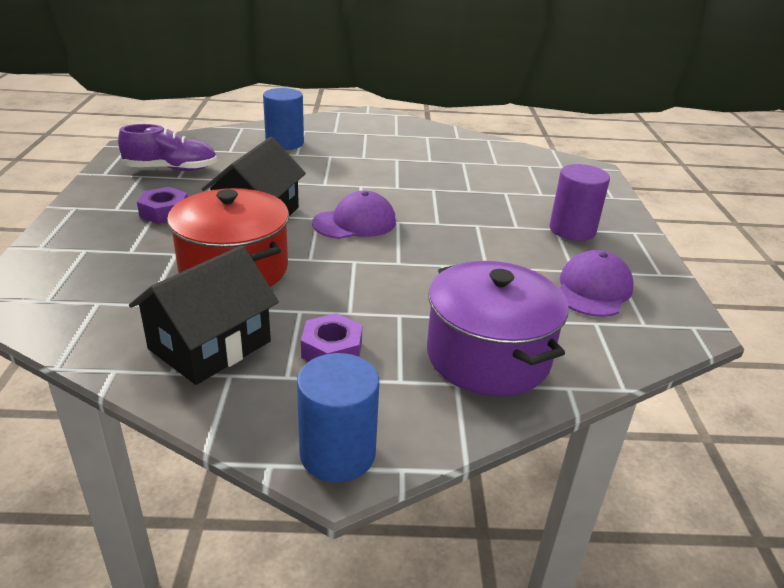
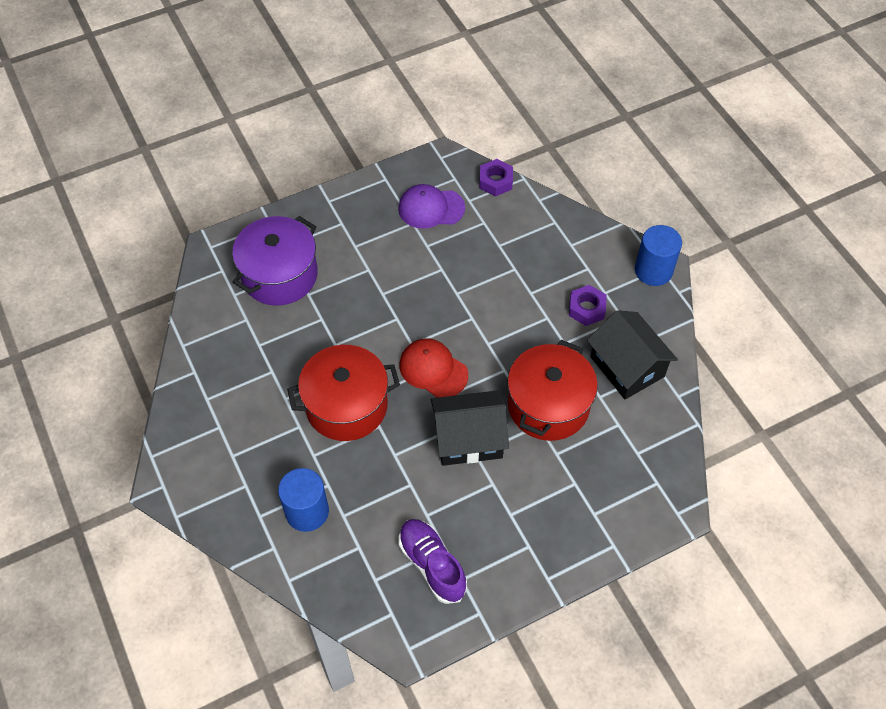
camera: 115 degrees left, 25 degrees up
black house [129,246,279,385] -> black house turned 45 degrees clockwise [587,310,678,400]
purple nut [137,187,188,224] -> purple nut moved to [479,159,513,196]
purple cap [312,191,396,239] -> red cap [399,338,468,398]
purple pot [427,261,568,396] -> purple pot moved to [232,216,318,306]
purple cylinder [549,164,610,241] -> none
none -> red pot [287,345,400,441]

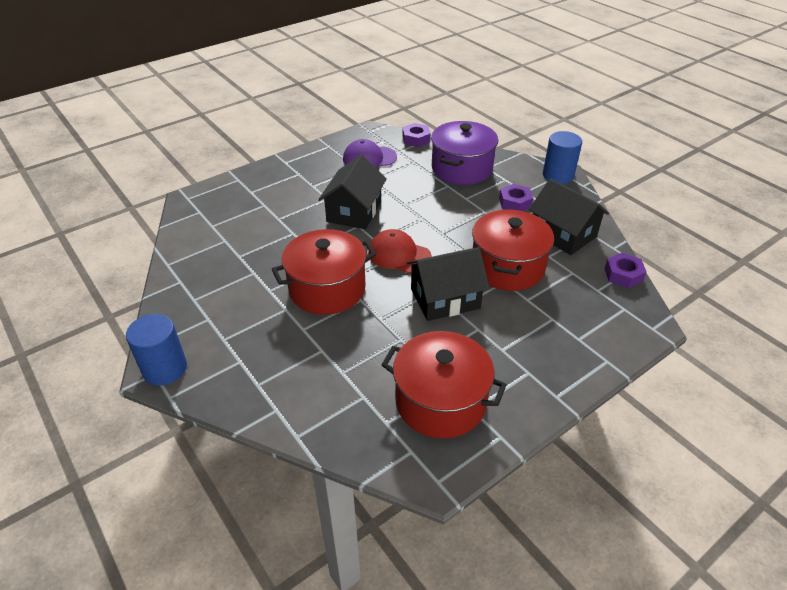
camera: 10 degrees left, 15 degrees down
purple pot [232,216,318,306] -> purple pot moved to [431,121,498,185]
blue cylinder [278,468,329,532] -> blue cylinder moved to [126,314,187,385]
purple shoe [399,519,467,604] -> red pot [381,331,507,439]
none -> black house [318,155,387,229]
none -> purple nut [604,253,647,288]

